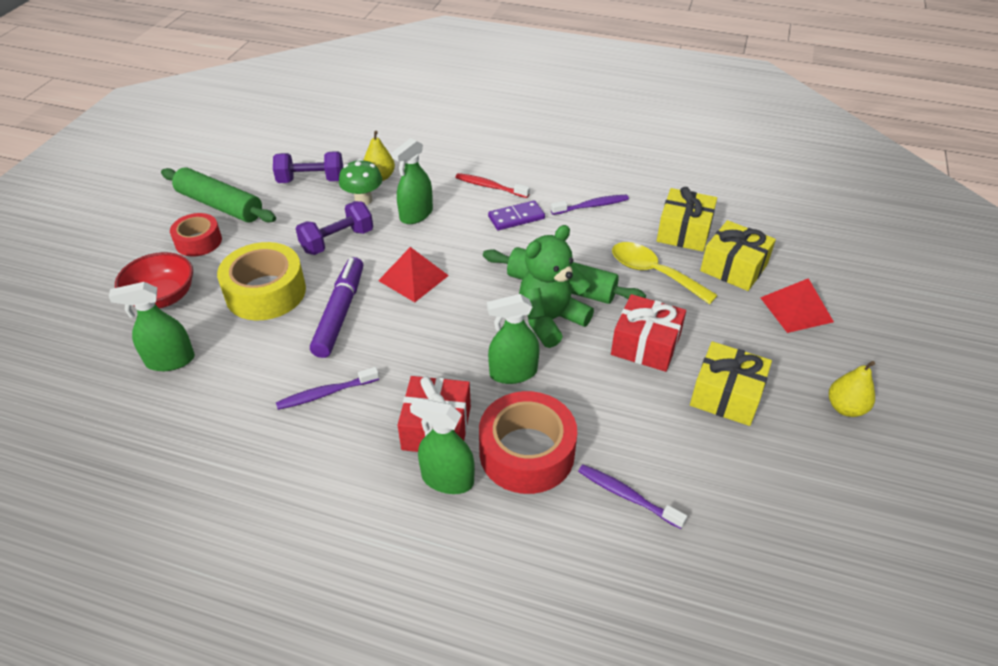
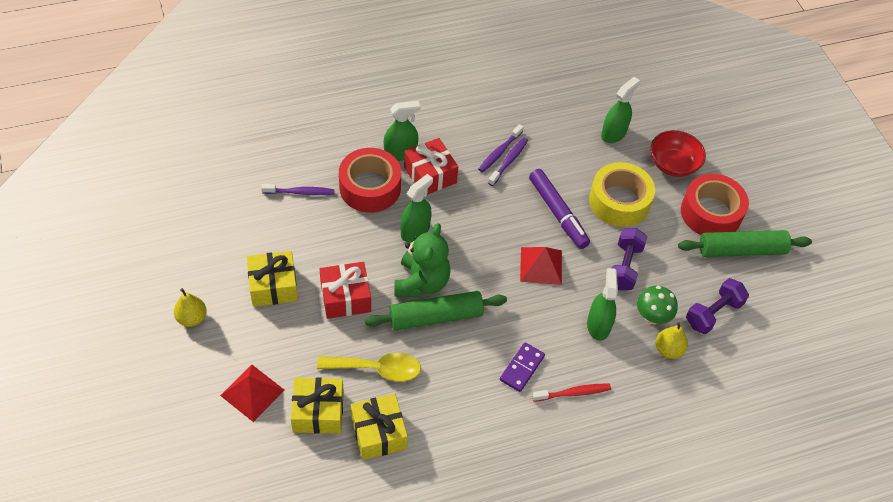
camera: 140 degrees right, 10 degrees up
red tape [170,213,222,257] -> red tape [681,174,749,235], size x1.63
purple toothbrush [551,195,629,215] -> purple toothbrush moved to [478,124,524,173]

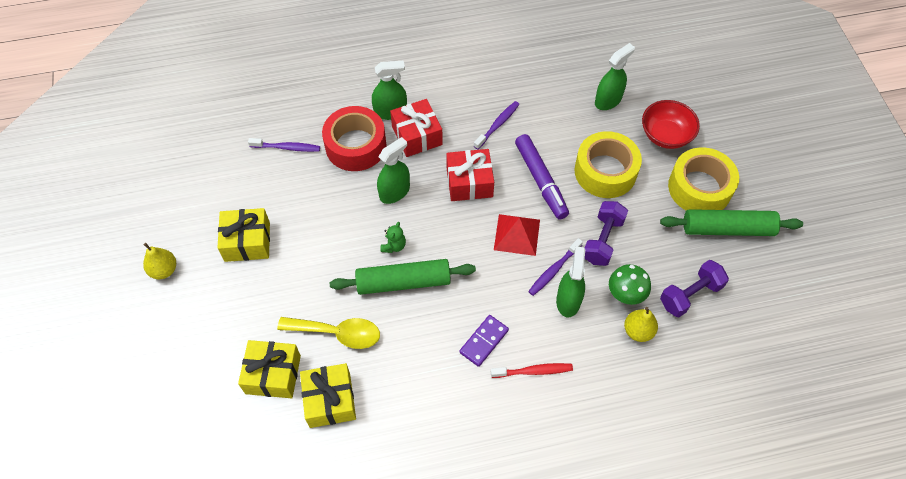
camera: 10 degrees right, 5 degrees up
red pyramid [220,365,285,422] -> none
red gift [320,262,371,319] -> red gift moved to [446,149,494,201]
green teddy bear [394,223,451,297] -> green teddy bear [380,222,406,253], size x0.45
purple toothbrush [478,124,524,173] -> purple toothbrush moved to [528,238,583,296]
red tape [681,174,749,235] -> yellow tape [668,147,739,210]

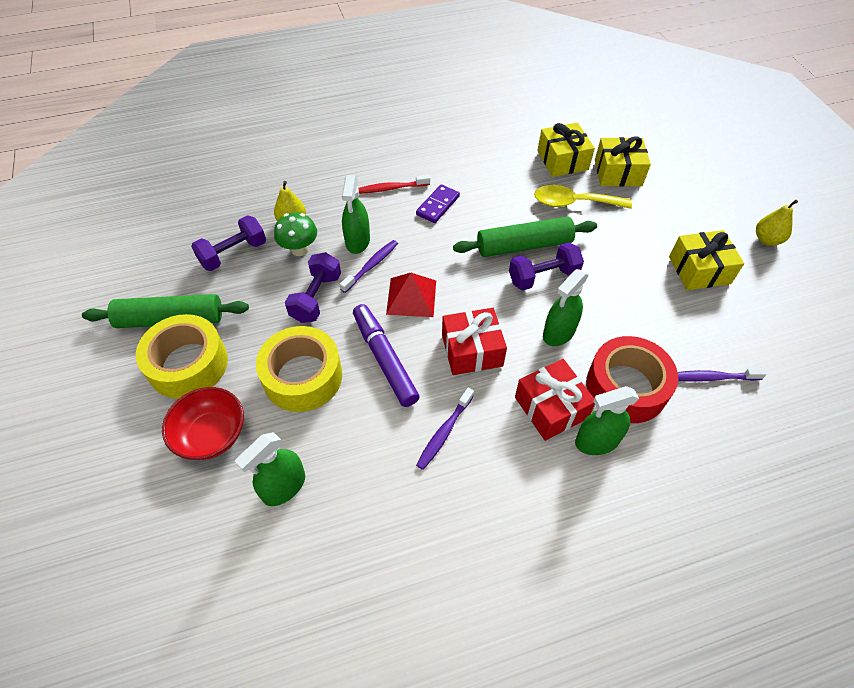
camera: 175 degrees right, 5 degrees down
green teddy bear [380,222,406,253] -> purple dumbbell [509,242,584,291]

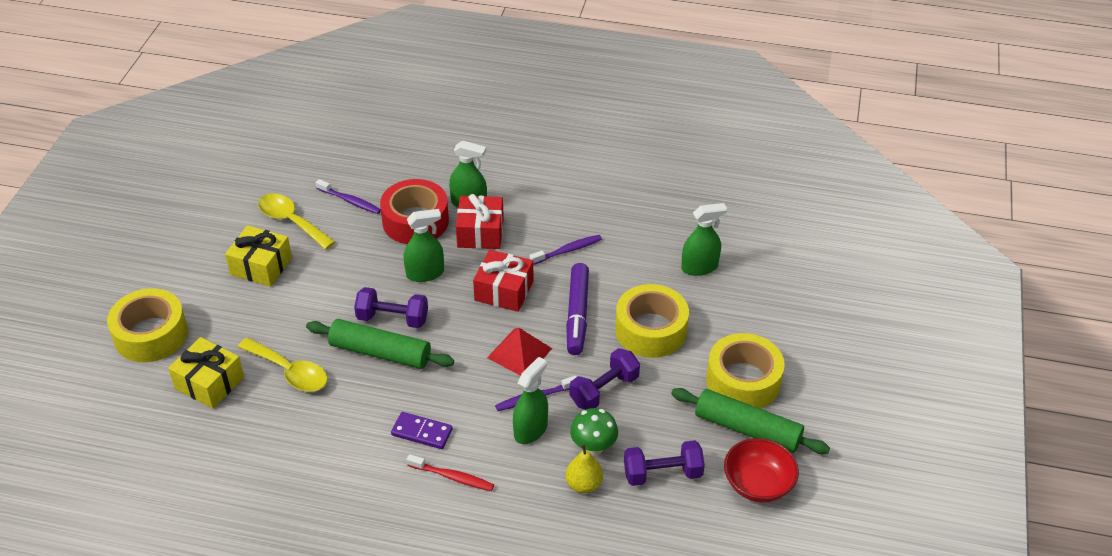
camera: 150 degrees left, 10 degrees down
red bowl [162,387,244,460] -> red bowl moved to [724,438,799,502]
purple domino [416,184,460,223] -> purple domino turned 45 degrees clockwise [391,412,453,449]
yellow gift [537,122,595,177] -> none
yellow pear [756,200,798,246] -> none
none -> yellow tape [107,288,188,362]
none -> yellow spoon [258,193,335,249]

